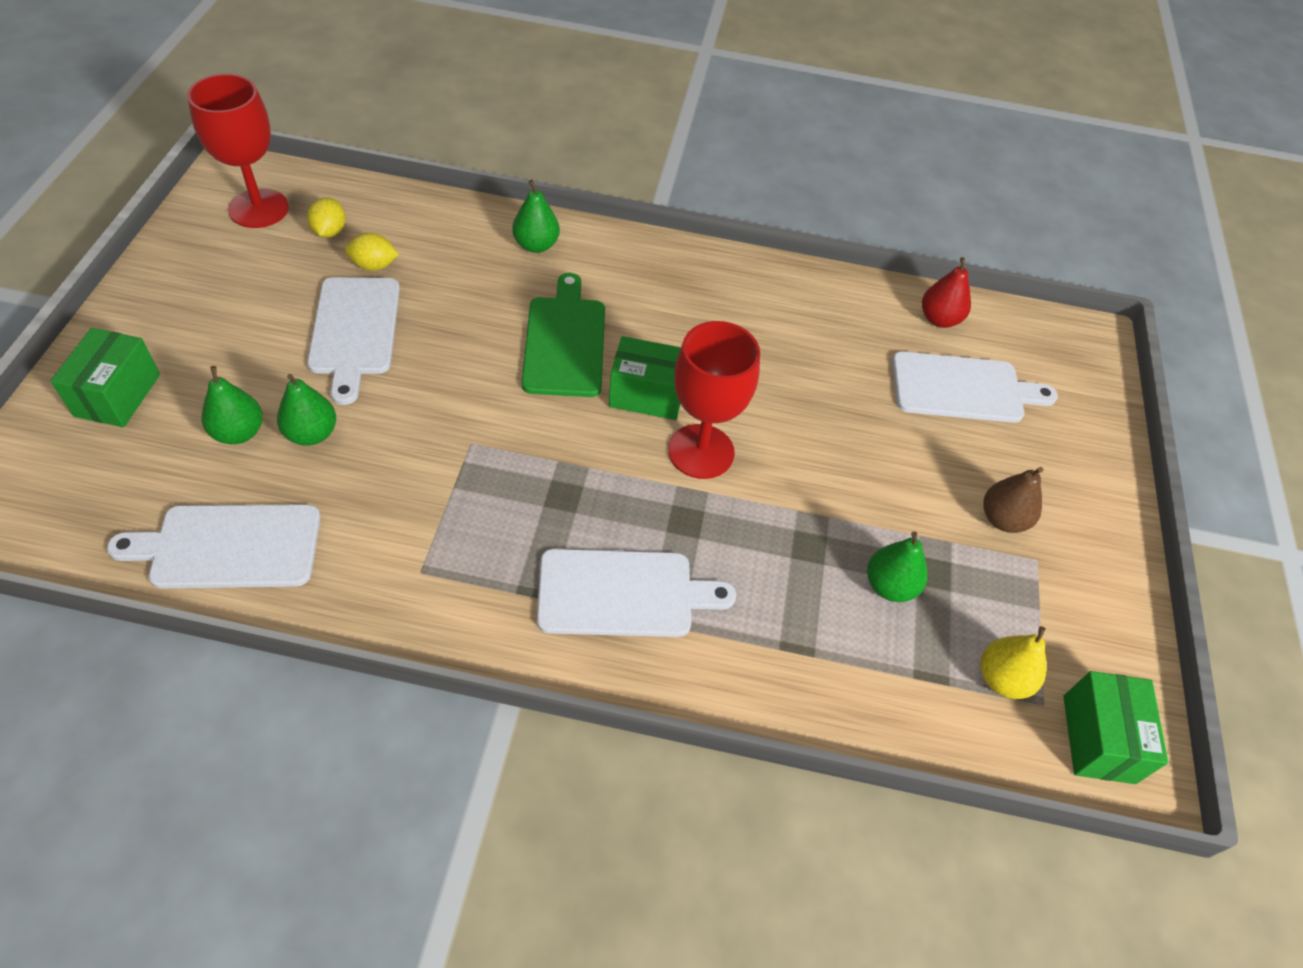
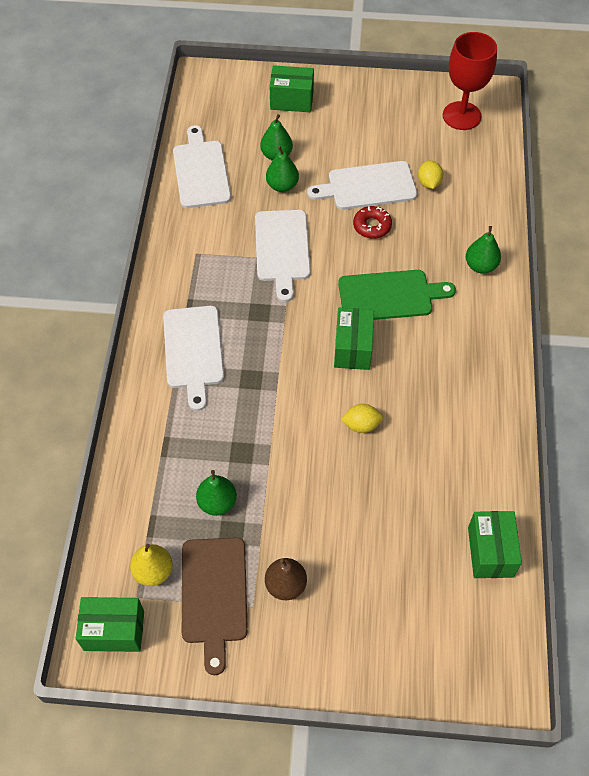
camera: 90 degrees right, 5 degrees up
yellow lemon [307,197,346,238] -> yellow lemon moved to [341,404,383,433]
red goblet [668,321,760,479] -> none
white cutting board [892,351,1058,423] -> white cutting board moved to [255,210,311,302]
red pear [922,257,971,328] -> green box [468,511,522,578]
none -> brown cutting board [182,537,248,675]
none -> red donut [353,206,392,239]

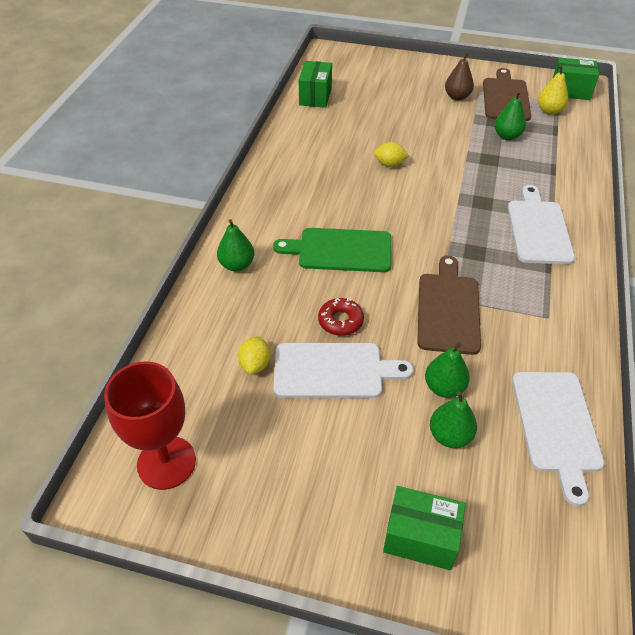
camera: 170 degrees left, 10 degrees down
white cutting board [255,210,311,302] -> brown cutting board [417,255,481,355]
green box [334,308,374,370] -> none

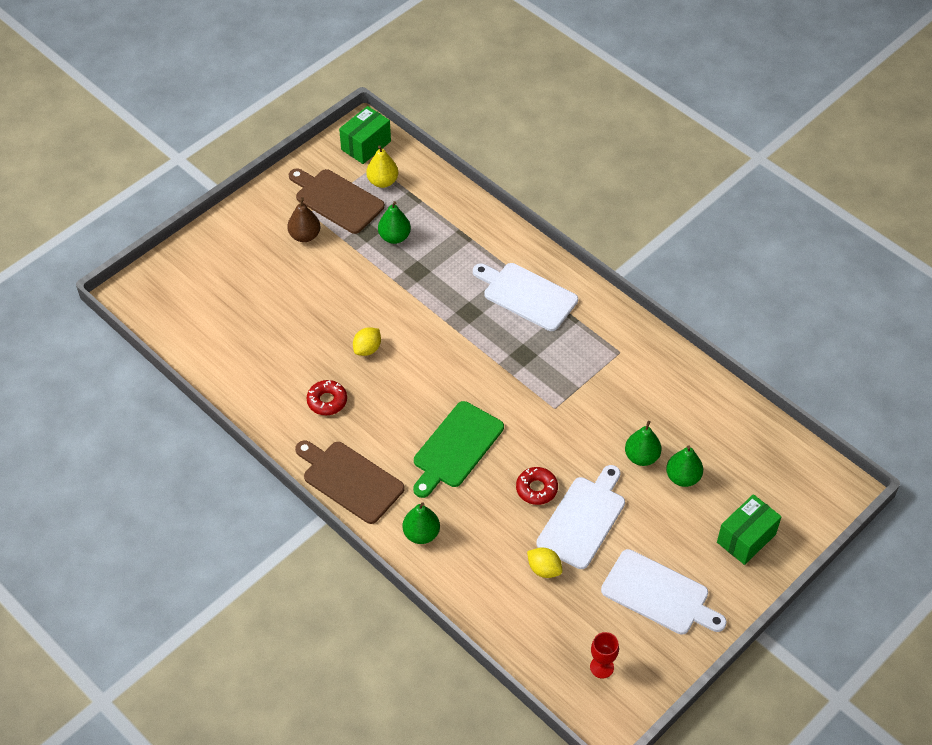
camera: 60 degrees left, 5 degrees up
red goblet [104,362,196,490] -> red goblet [590,632,619,679], size x0.49
green box [299,61,332,108] -> none
brown cutting board [417,255,481,355] -> brown cutting board moved to [295,440,405,524]
white cutting board [512,372,604,506] -> white cutting board moved to [601,549,727,634]
none -> red donut [307,380,347,415]

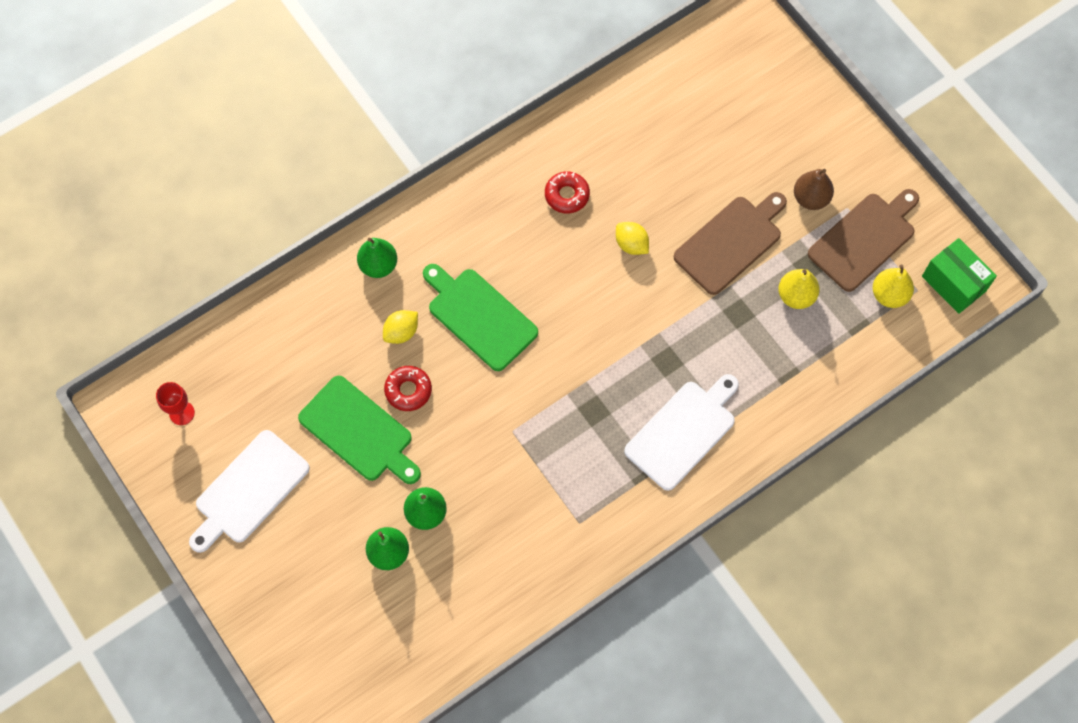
camera: 100 degrees right, 15 degrees up
brown cutting board [295,440,405,524] -> brown cutting board moved to [674,192,787,295]
green pear [378,201,411,244] -> yellow pear [778,269,820,309]
yellow lemon [527,547,562,578] -> yellow lemon moved to [383,310,418,344]
white cutting board [536,465,625,569] -> green cutting board [298,376,421,484]
green box [717,494,782,565] -> none

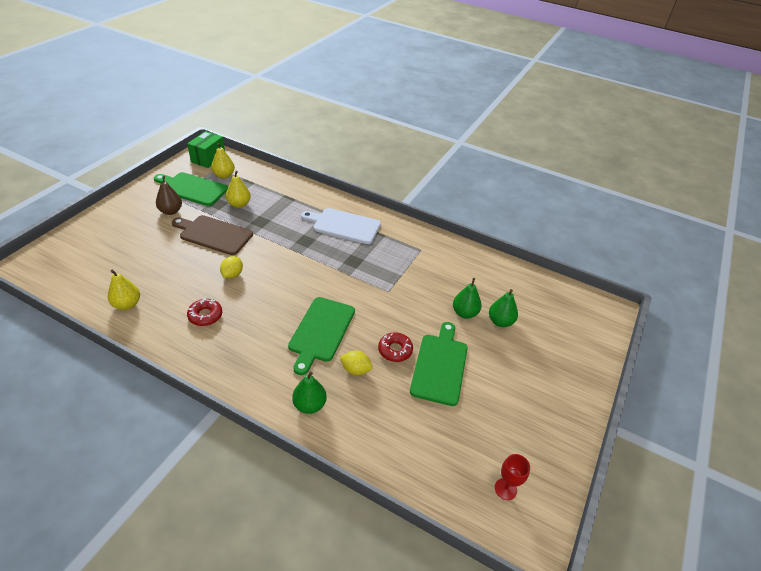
camera: 120 degrees left, 25 degrees down
white cutting board [189,430,310,553] -> none
brown cutting board [808,189,919,292] -> green cutting board [154,172,228,206]
none -> yellow pear [108,270,140,310]

